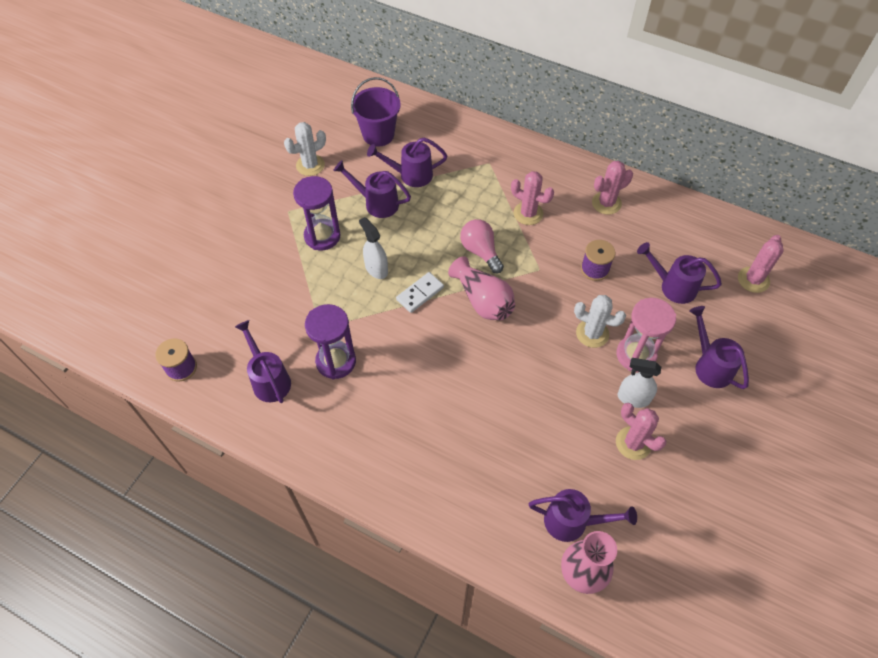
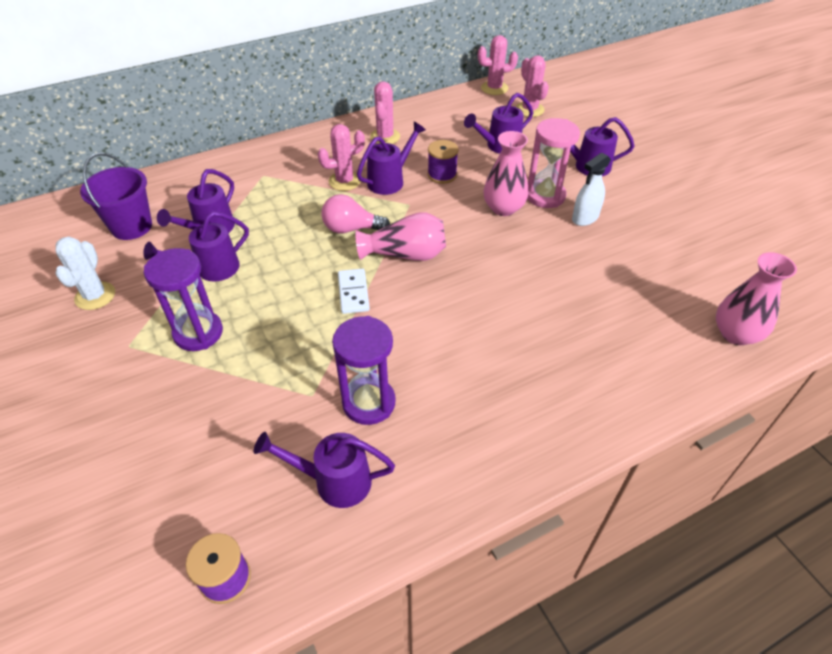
camera: 55 degrees left, 10 degrees down
white spray bottle [359,217,388,279] -> none
purple watering can [529,489,637,542] -> purple watering can moved to [357,122,426,195]
white cactus [574,295,626,348] -> pink vase [483,131,528,216]
pink cactus [616,403,666,460] -> pink cactus moved to [478,35,518,95]

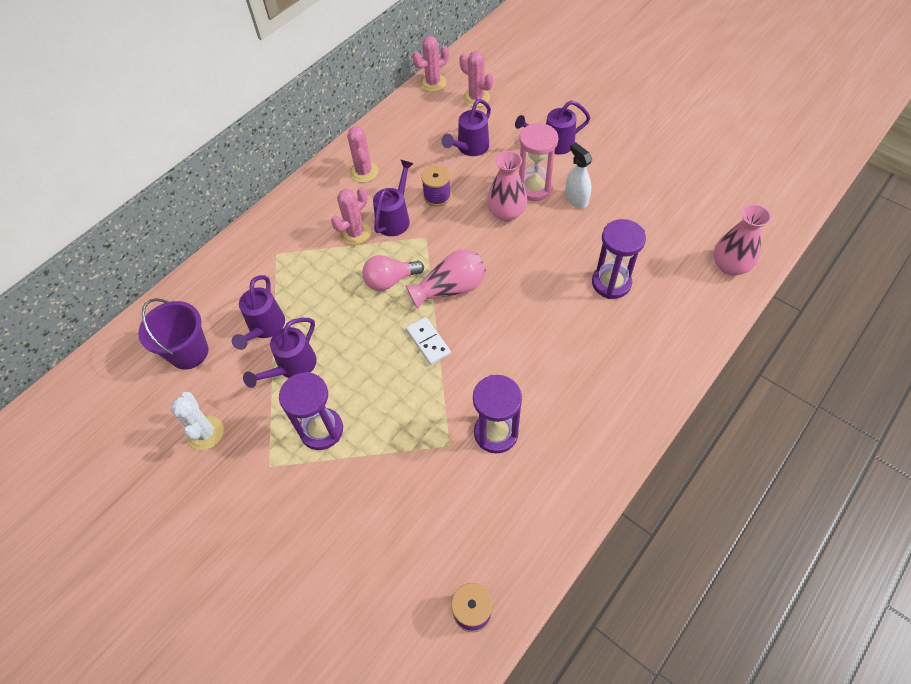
camera: 20 degrees left, 10 degrees up
purple watering can [254,432,395,508] -> none
white spray bottle [572,153,611,226] -> white spray bottle turned 120 degrees clockwise [565,142,592,208]
none -> purple hourglass [592,219,646,299]

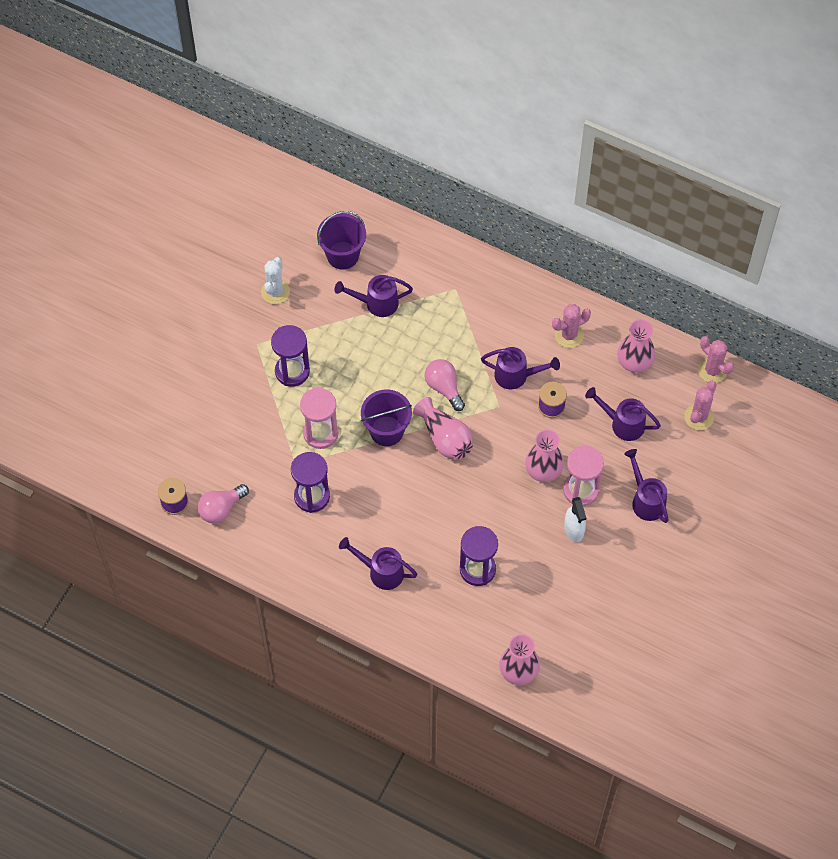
camera: 75 degrees right, 5 degrees up
white cactus [170,391,224,450] -> white cactus turned 45 degrees counterclockwise [261,257,290,304]
purple watering can [243,318,317,388] -> purple watering can moved to [339,537,418,590]
pink cactus [331,187,371,245] -> none
white domino [406,317,451,365] -> purple bucket [361,390,412,446]
white spray bottle [565,142,592,208] -> white spray bottle turned 120 degrees clockwise [564,497,586,542]
none -> pink light bulb [197,484,249,523]
none -> pink hourglass [300,388,339,449]
none -> pink vase [617,319,655,373]

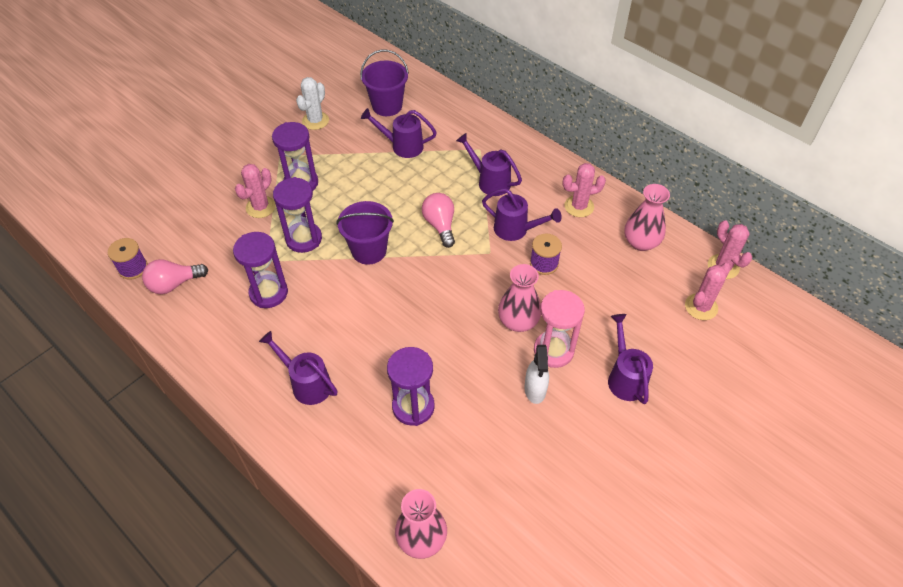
camera: 15 degrees right, 10 degrees down
pink hourglass [300,388,339,449] -> purple hourglass [273,177,322,253]
pink vase [413,397,473,459] -> none
purple watering can [585,387,661,441] -> purple watering can moved to [456,133,522,196]
none -> pink cactus [235,164,276,218]

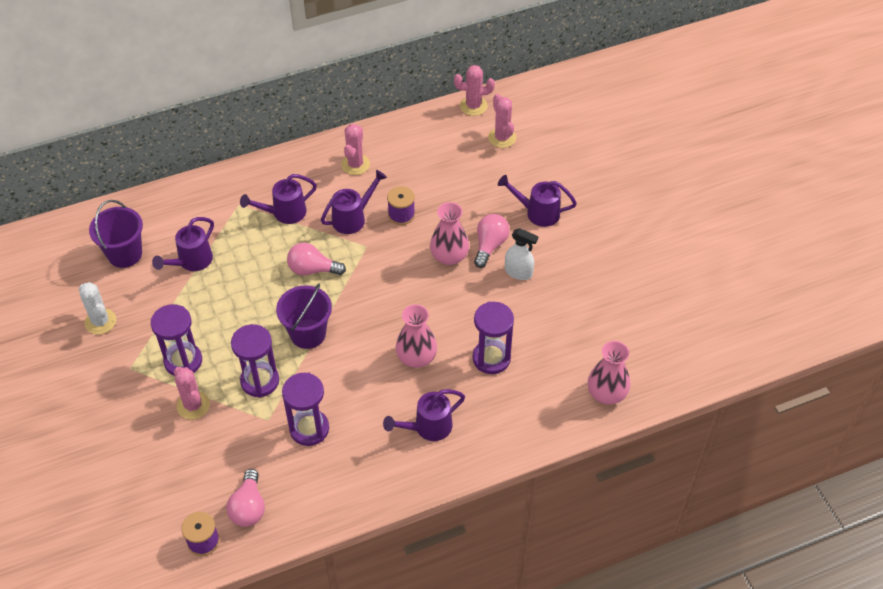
camera: 65 degrees left, 0 degrees up
pink hourglass [534,290,585,368] -> pink light bulb [474,214,510,268]
pink vase [624,184,670,251] -> pink vase moved to [395,304,437,368]

